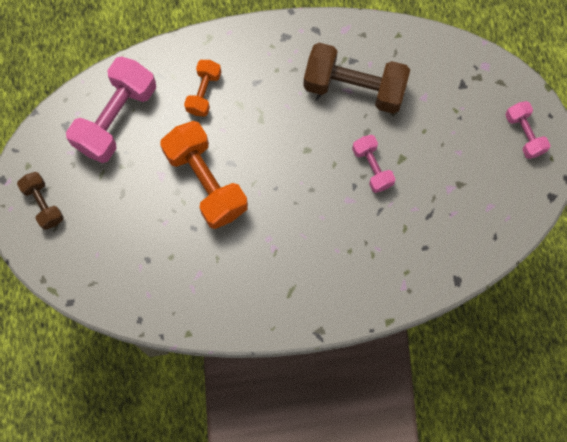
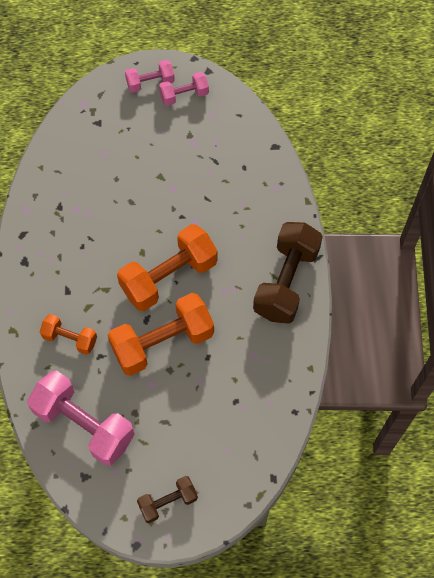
camera: 85 degrees left, 10 degrees down
brown dumbbell [303,43,410,114] -> brown dumbbell moved to [253,222,323,324]
pink dumbbell [352,135,396,193] -> pink dumbbell moved to [159,72,209,106]
none -> orange dumbbell [117,224,218,311]

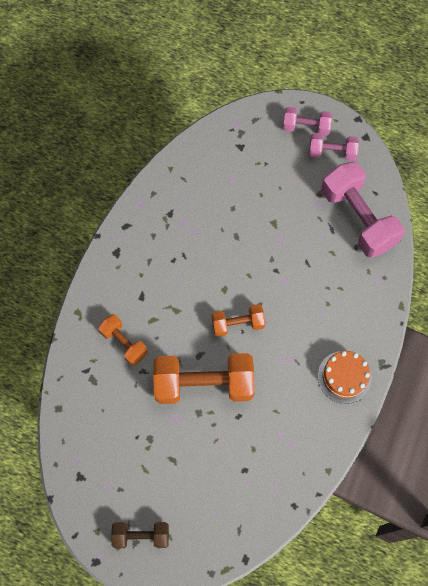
camera: 25 degrees right, 5 degrees up
pink dumbbell [27,371,135,466] -> pink dumbbell moved to [321,162,404,258]
orange dumbbell [117,224,218,311] -> orange dumbbell [212,304,266,337], size x0.54
brown dumbbell [253,222,323,324] -> orange cake [318,351,372,404]

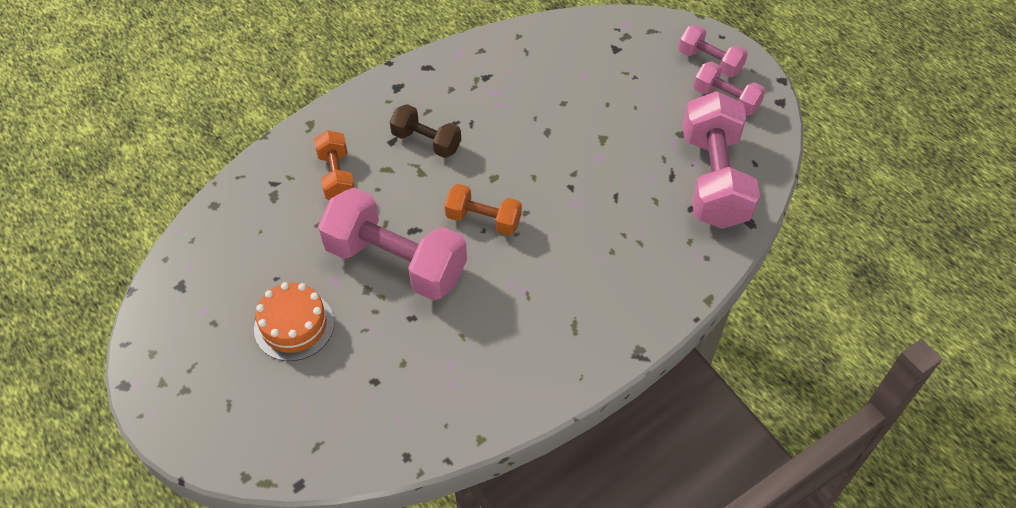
camera: 30 degrees right, 15 degrees down
brown dumbbell [111,522,169,548] -> brown dumbbell moved to [389,104,461,158]
orange dumbbell [153,353,255,404] -> pink dumbbell [318,188,467,301]
orange cake [318,351,372,404] -> orange cake moved to [254,282,335,361]

